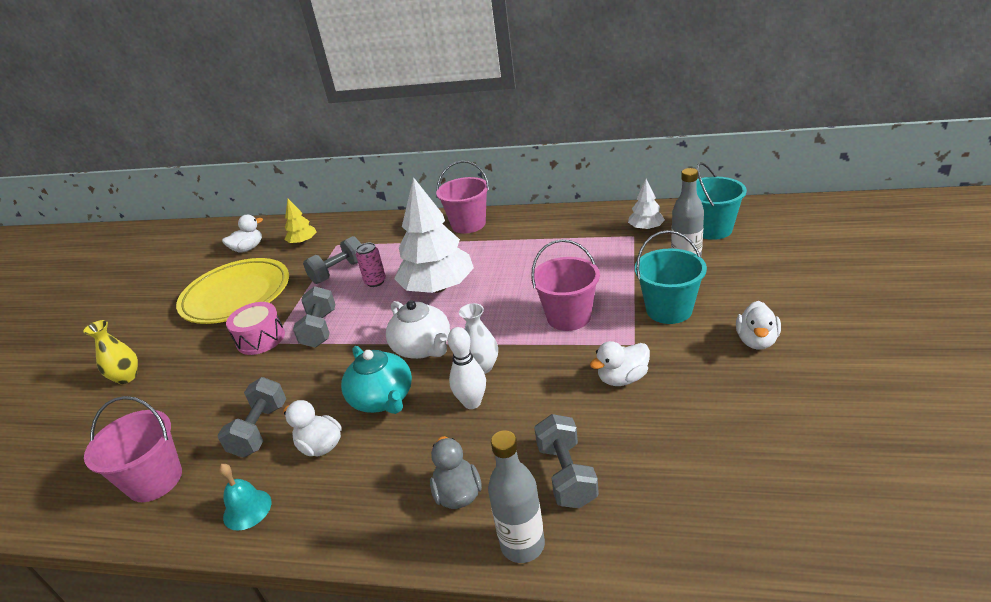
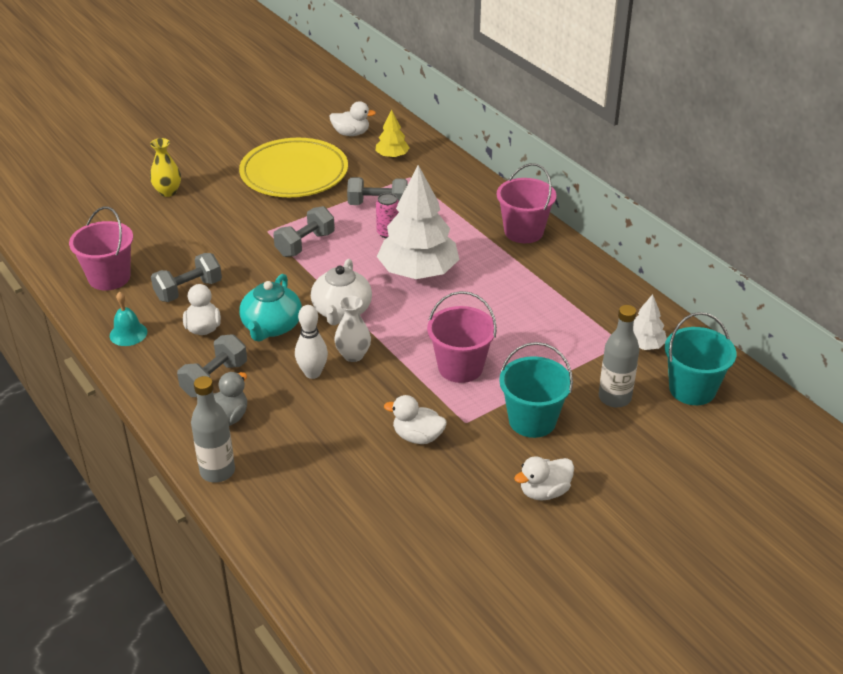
camera: 40 degrees right, 5 degrees up
pink drum [226,302,285,355] -> none
grey dumbbell [534,414,599,508] -> grey dumbbell moved to [177,334,247,397]

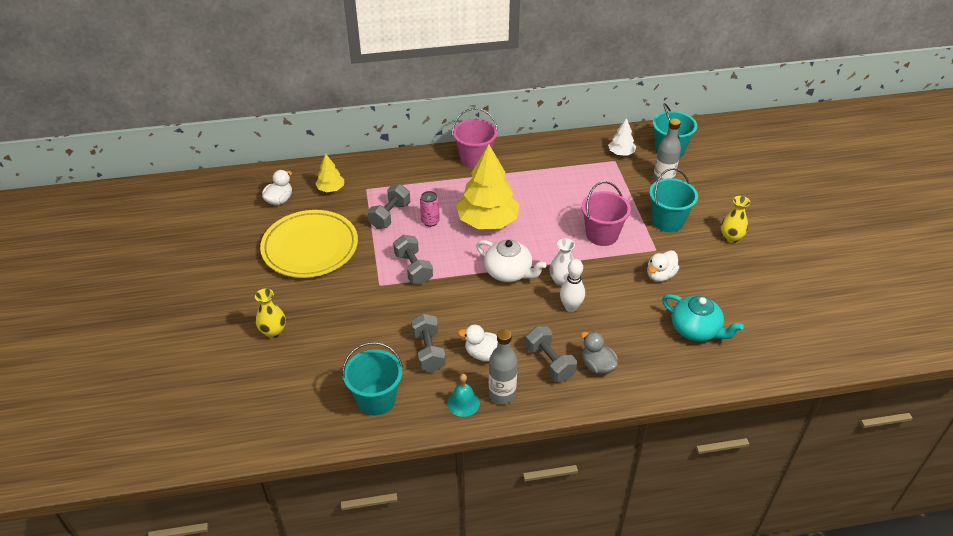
camera: 65 degrees left, 5 degrees up
pink bucket [69,206,133,290] -> turquoise bucket [342,342,403,415]
grey bottle [191,376,235,483] -> grey bottle moved to [489,329,518,404]
turquoise teapot [239,274,302,342] -> turquoise teapot moved to [662,294,744,342]
white tree [377,165,460,279] -> yellow tree [456,144,519,229]
white duck [514,457,574,501] -> yellow vase [721,196,750,243]

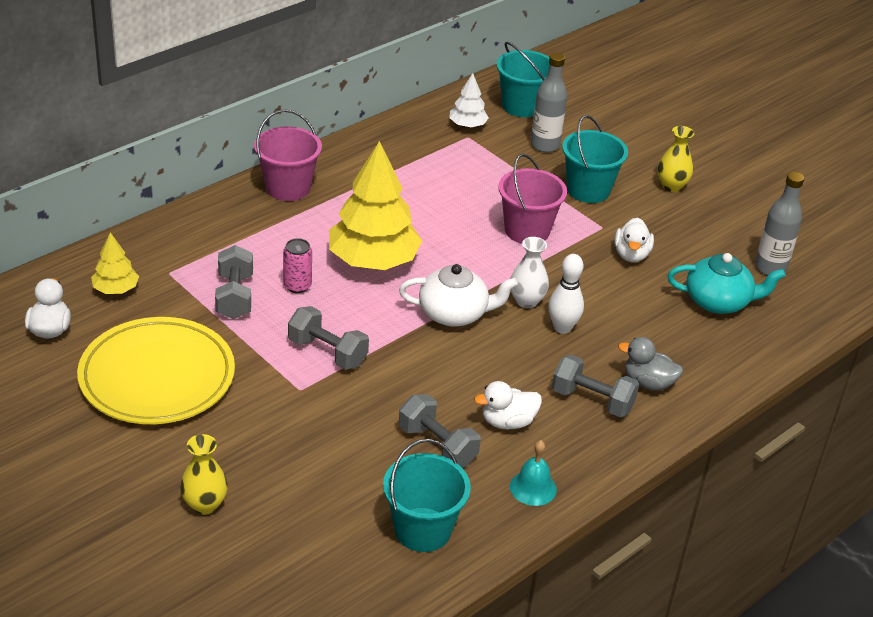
camera: 35 degrees left, 5 degrees down
grey bottle [489,329,518,404] -> grey bottle moved to [755,172,804,276]

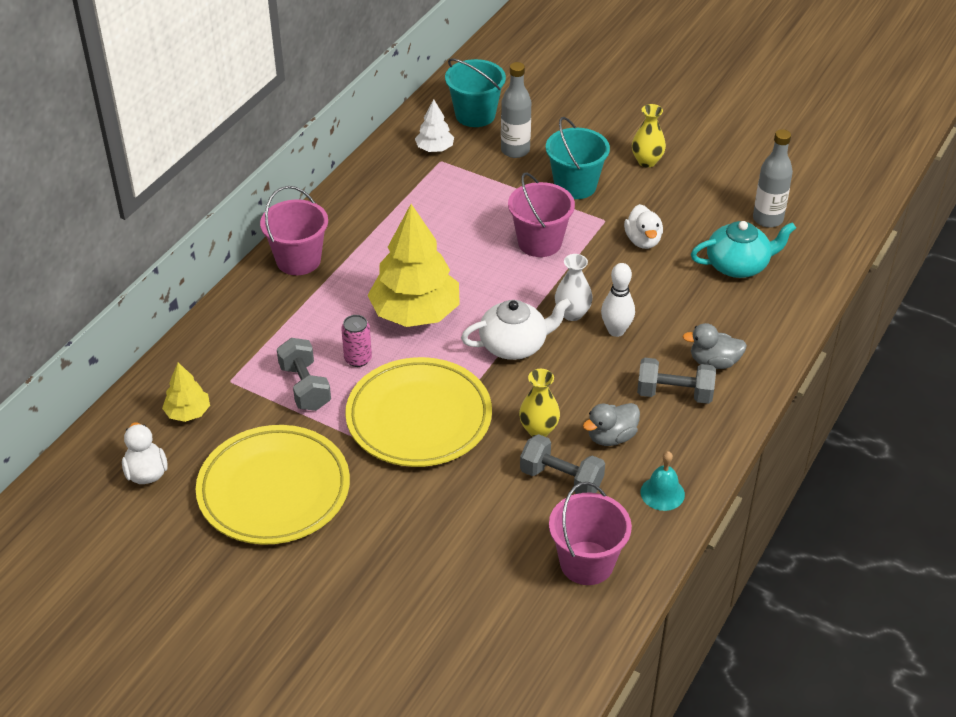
camera: 15 degrees left, 5 degrees up
yellow vase [180,434,228,515] -> yellow vase moved to [519,369,560,437]
grey dumbbell [288,306,369,370] -> yellow plate [345,357,492,467]
turquoise bucket [383,439,471,552] -> pink bucket [549,482,632,585]
white duck [474,381,542,429] -> grey duck [583,403,640,446]

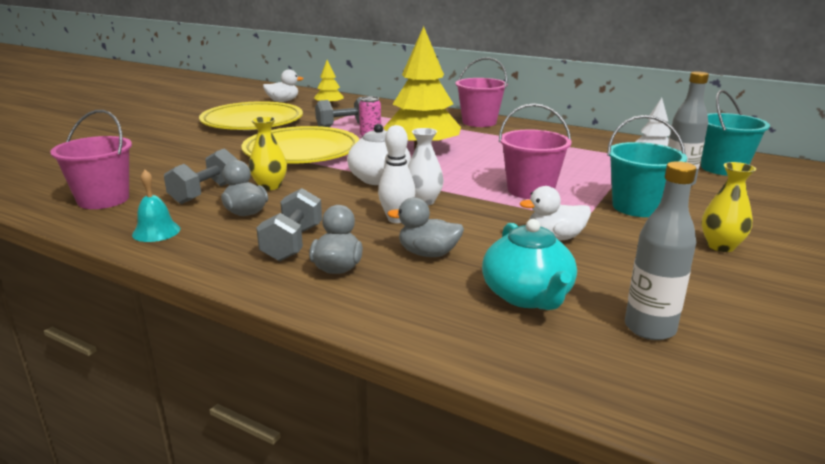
camera: 90 degrees right, 20 degrees down
none -> grey duck [388,197,464,257]

